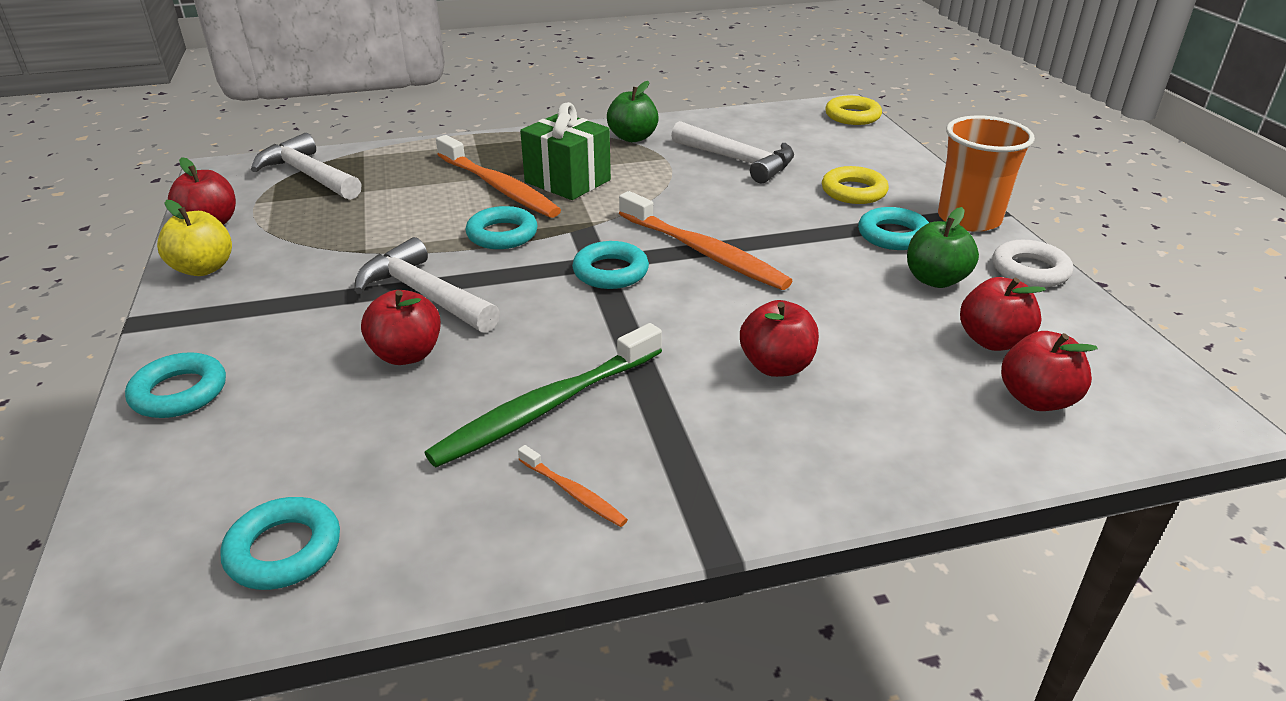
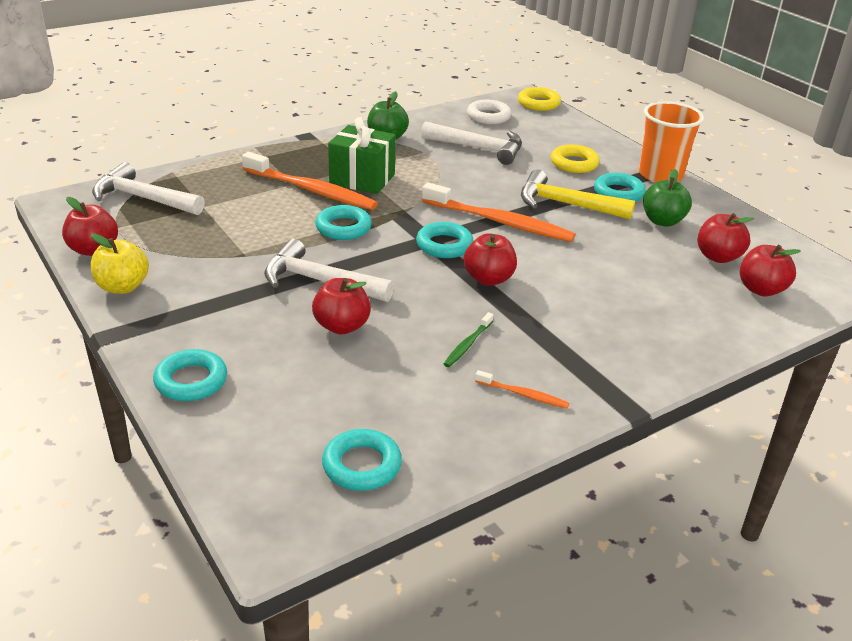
camera: 20 degrees left, 0 degrees up
green toothbrush [425,323,662,467] -> green toothbrush [444,312,494,367], size x0.46
red apple [740,300,819,377] -> red apple moved to [464,233,517,286]
white ring [993,240,1073,287] -> white ring moved to [467,100,512,124]
none -> yellow hammer [521,169,635,219]

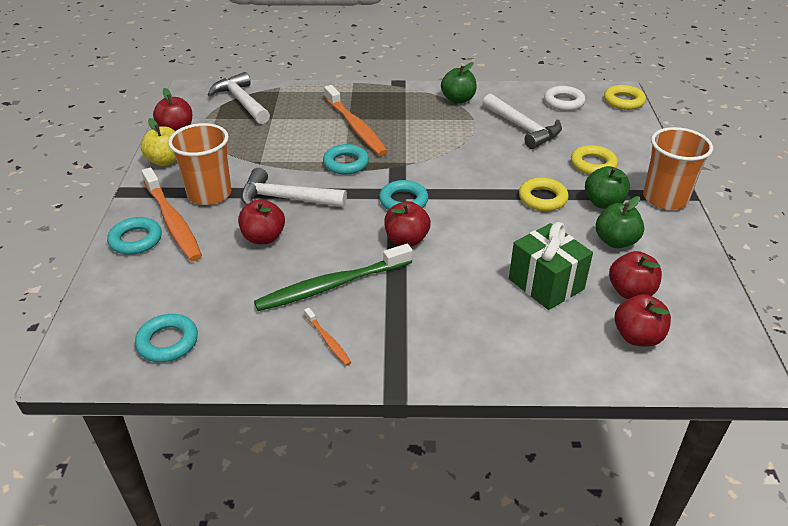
camera: 35 degrees right, 5 degrees up
white hammer [264,239,394,302] -> white hammer turned 45 degrees counterclockwise [241,168,347,207]
green gift [328,117,396,194] -> green gift moved to [509,222,593,310]
orange toothbrush [422,182,575,242] -> orange toothbrush moved to [141,167,202,261]
green toothbrush [444,312,494,367] -> green toothbrush [254,244,413,311], size x2.17
yellow hammer [521,169,635,219] -> yellow ring [519,177,569,211]
turquoise ring [594,173,646,202] -> green apple [585,166,630,209]
none -> orange cup [168,123,231,205]

